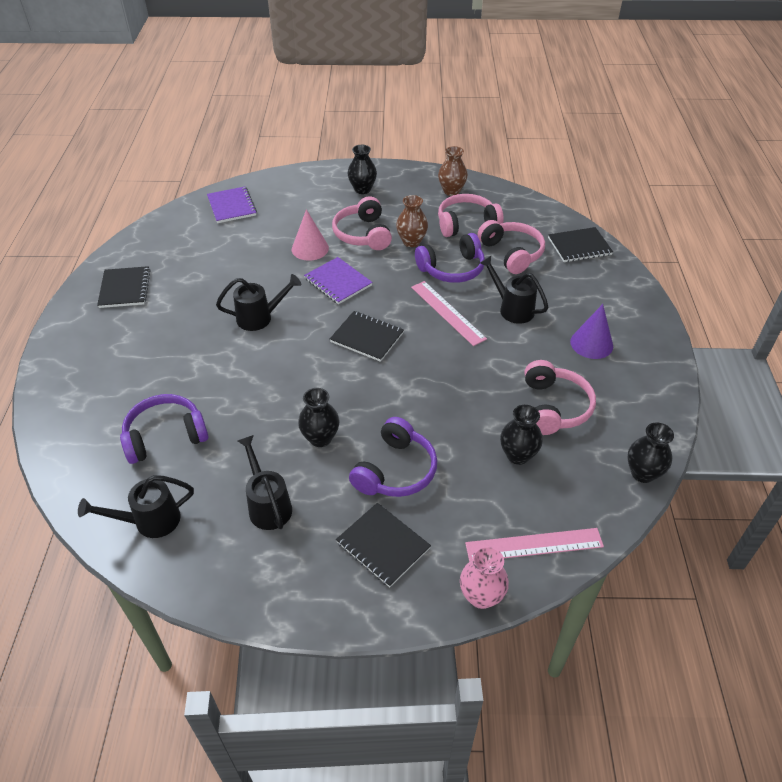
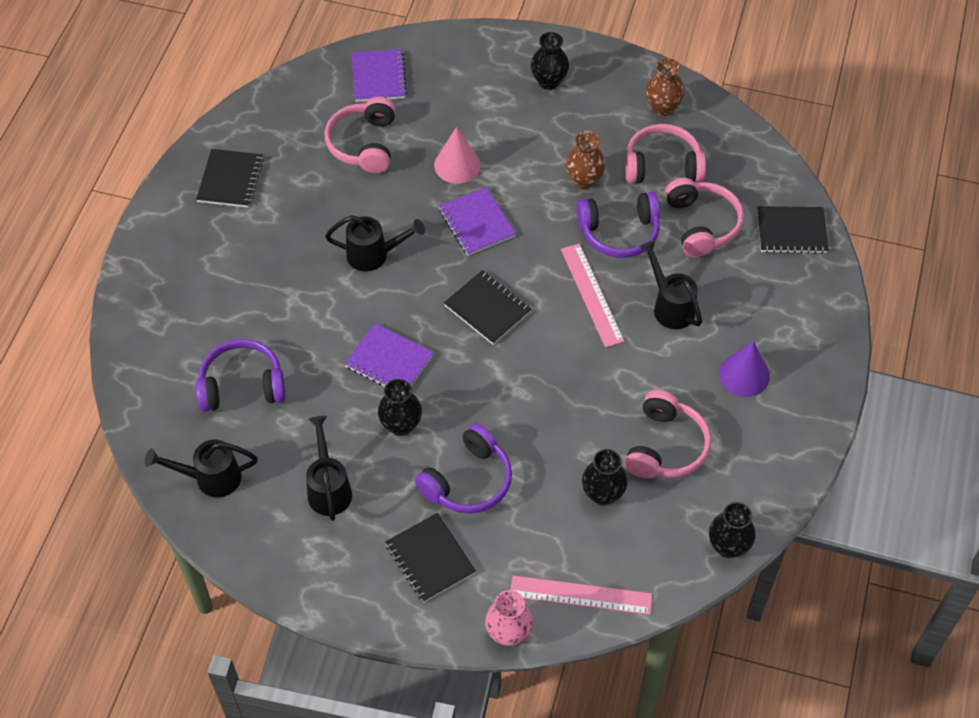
camera: 15 degrees right, 10 degrees up
pink headphones [332,196,392,250] -> pink headphones moved to [325,97,396,173]
none -> purple notebook [344,323,434,386]

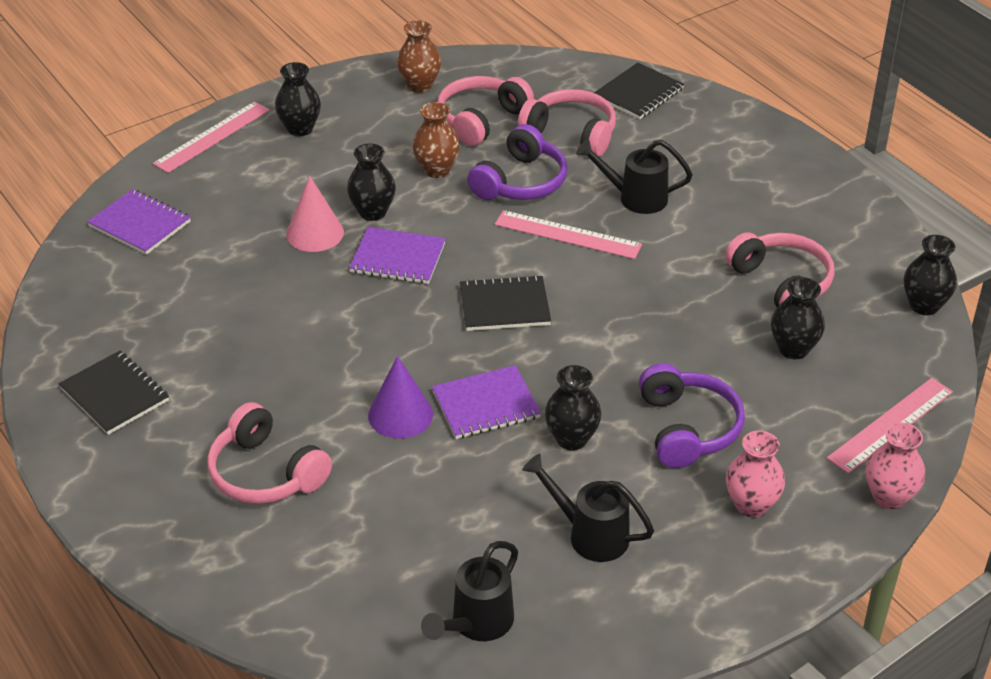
camera: 50 degrees left, 15 degrees down
purple headphones [196,339,285,412] -> none
pink headphones [325,97,396,173] -> pink headphones moved to [207,402,332,504]
black watering can [325,215,425,272] -> none
black notebook [385,513,476,602] -> pink vase [726,431,785,518]
purple cone [719,341,770,397] -> purple cone moved to [368,356,433,439]
none -> pink ruler [153,101,270,173]
none -> black vase [347,144,396,221]

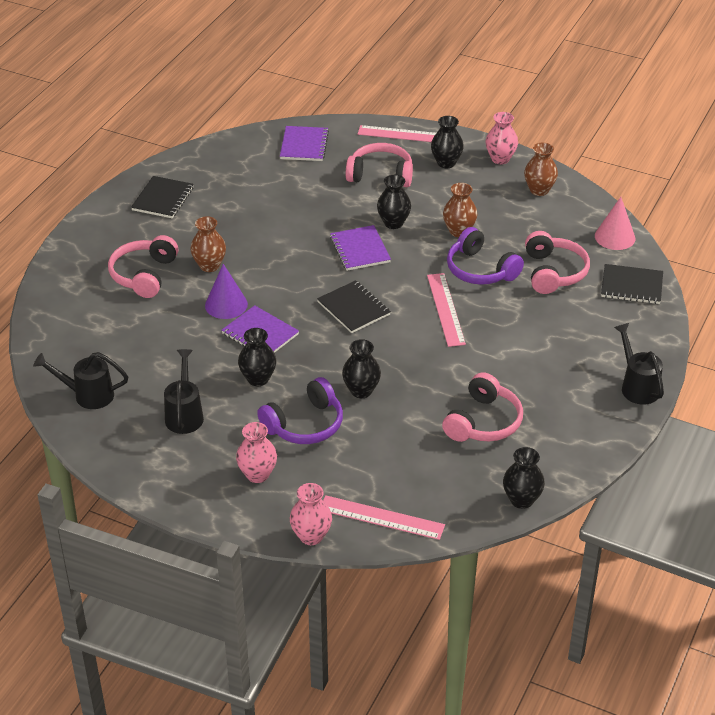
camera: 60 degrees right, 0 degrees up
pink cone [286,176,344,252] -> pink cone moved to [595,197,635,250]
pink headphones [438,76,534,146] -> pink headphones moved to [346,143,413,187]
purple headphones [467,124,568,200] -> purple headphones turned 45 degrees clockwise [447,227,524,285]
black watering can [576,139,693,214] -> black watering can moved to [614,323,664,405]
black vase [771,277,825,359] -> black vase moved to [342,339,381,398]
none -> brown vase [191,216,226,272]
none -> pink vase [486,112,518,164]

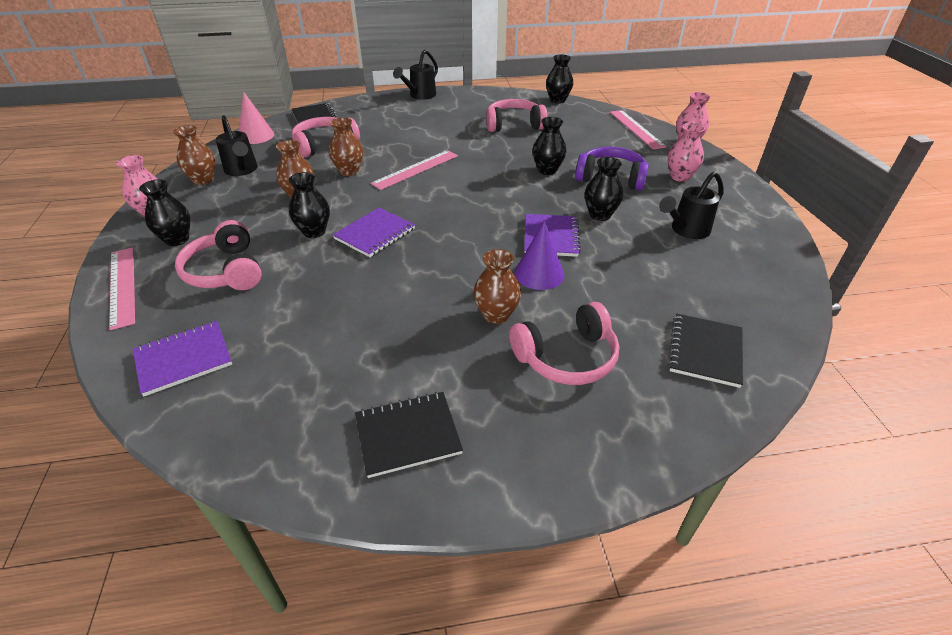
camera: 125 degrees left, 0 degrees up
black watering can [33,352,128,409] -> black watering can moved to [216,115,258,176]
black notebook [317,280,391,333] -> black notebook moved to [668,314,743,388]
purple headphones [447,227,524,285] -> brown vase [329,117,363,176]

